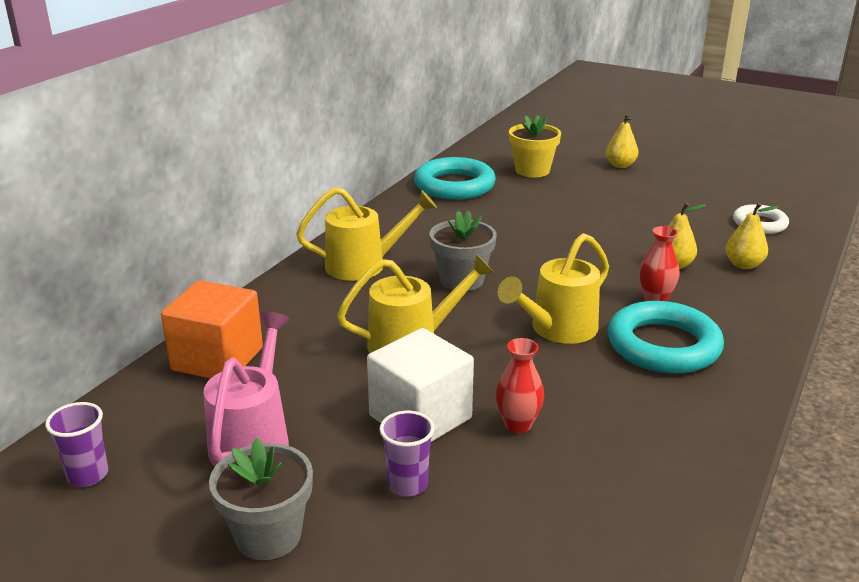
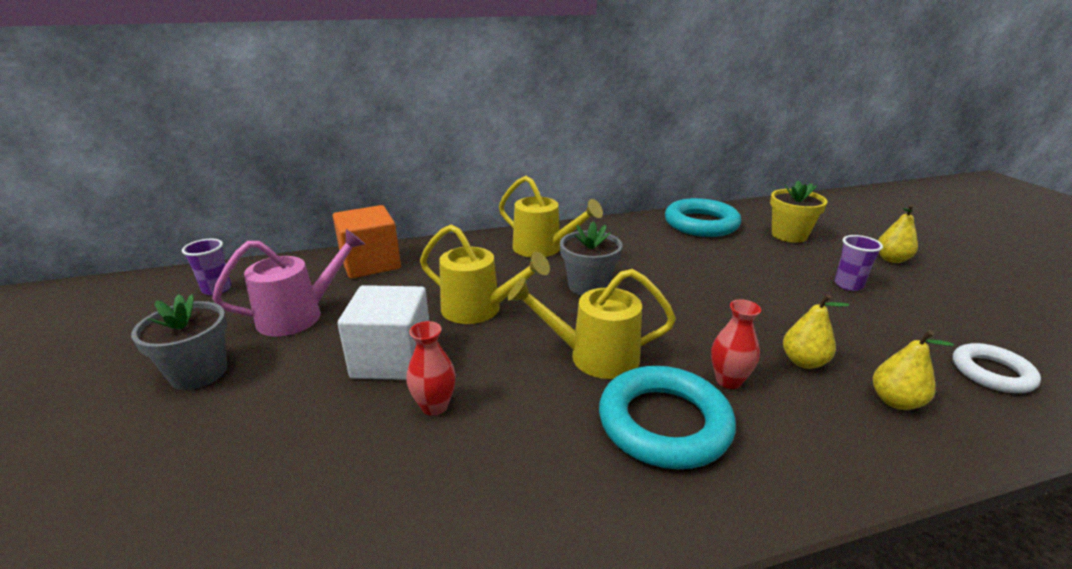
camera: 45 degrees right, 0 degrees up
purple cup [380,411,434,496] -> purple cup moved to [835,235,883,291]

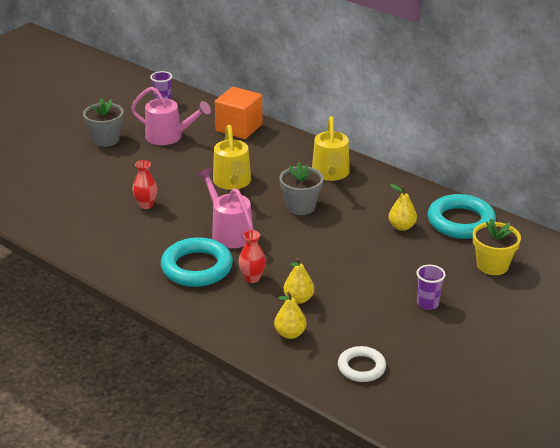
camera: 55 degrees right, 5 degrees up
white cube [337,285,429,380] -> none
yellow watering can [507,269,676,379] -> pink watering can [197,168,254,248]
yellow pear [878,204,918,263] -> yellow pear moved to [389,184,417,231]

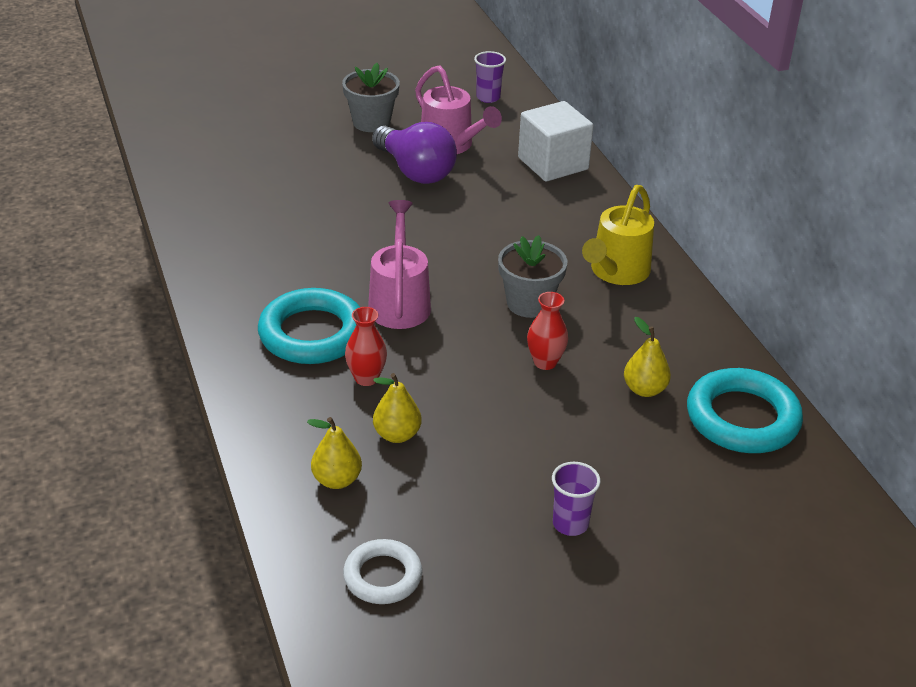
camera: 30 degrees right, 5 degrees up
red vase [132,160,157,209] -> red vase moved to [527,292,568,370]
yellow watering can [213,125,251,190] -> none
orange cube [215,87,263,139] -> white cube [518,101,594,182]
yellow flower pot [473,219,521,275] -> none
none -> purple light bulb [372,122,457,184]

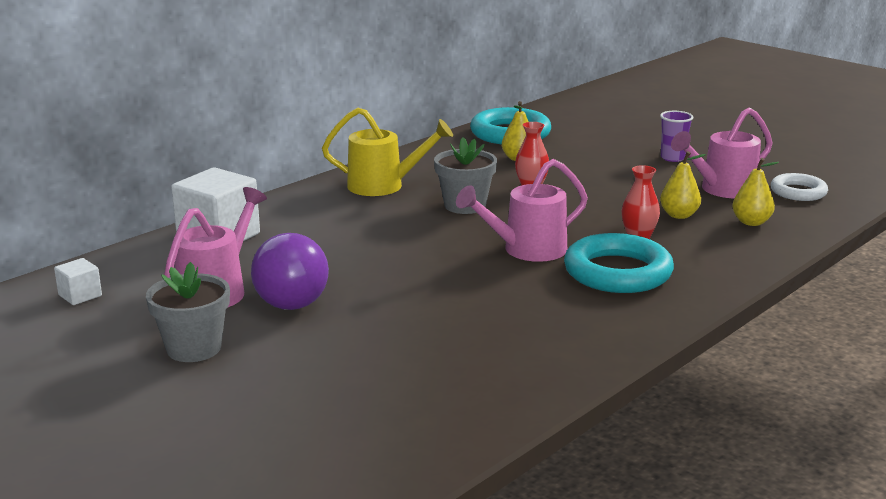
camera: 115 degrees left, 15 degrees down
purple light bulb [372,122,457,184] -> purple light bulb turned 150 degrees clockwise [251,233,329,310]
purple cup [474,51,506,103] -> white cube [54,258,102,305]
none -> pink watering can [671,108,773,198]

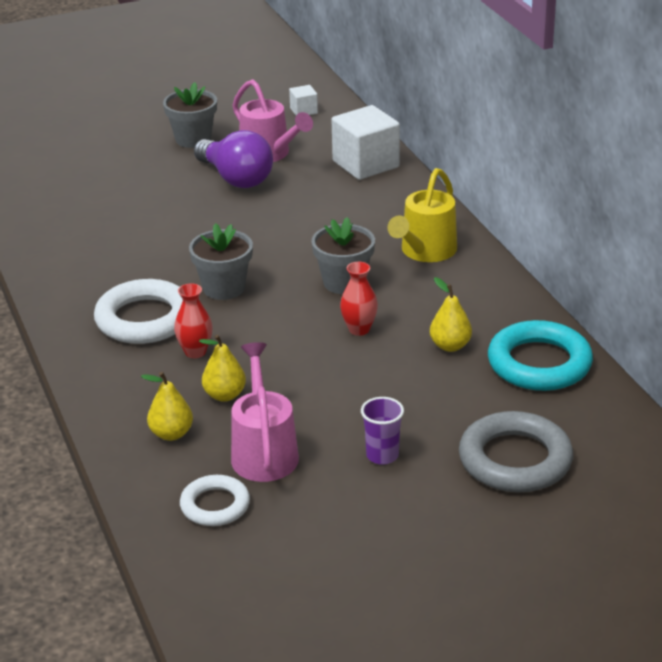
camera: 115 degrees right, 10 degrees up
purple light bulb [251,233,329,310] -> purple light bulb turned 150 degrees counterclockwise [194,130,273,188]
pink watering can [456,159,588,262] -> grey flower pot [189,223,253,300]
turquoise ring [564,233,674,293] -> white ring [94,279,183,344]
none -> grey ring [459,411,573,492]

